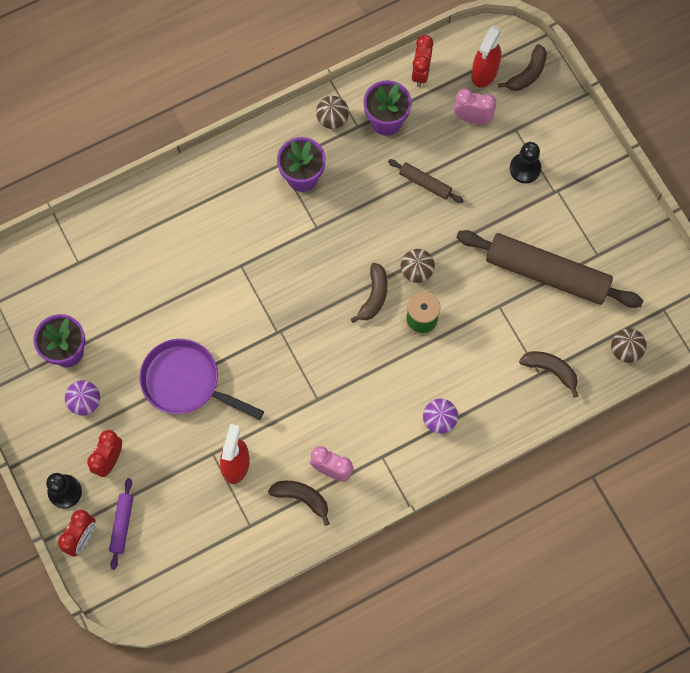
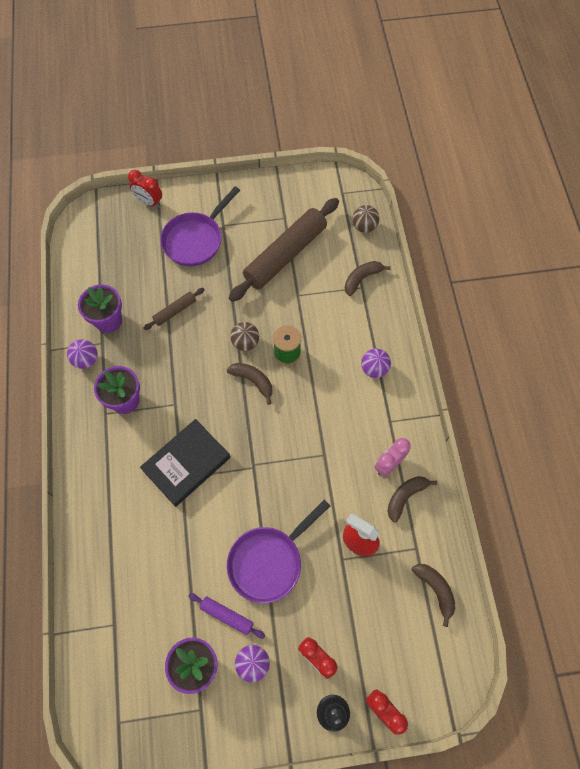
camera: 70 degrees left, 5 degrees down
purple rolling pin [109,478,134,570] -> purple rolling pin moved to [188,593,265,638]
brown ball [316,96,349,129] -> purple ball [67,339,98,369]
red clock [411,35,433,87] -> red clock moved to [128,170,162,208]
pink clock [454,89,496,124] -> none
red spray bottle [472,26,501,87] -> none
brown banana [498,44,547,91] -> brown banana moved to [412,564,456,627]
black pawn [510,142,541,183] -> purple pan [160,186,240,266]
none -> black book [140,419,230,507]

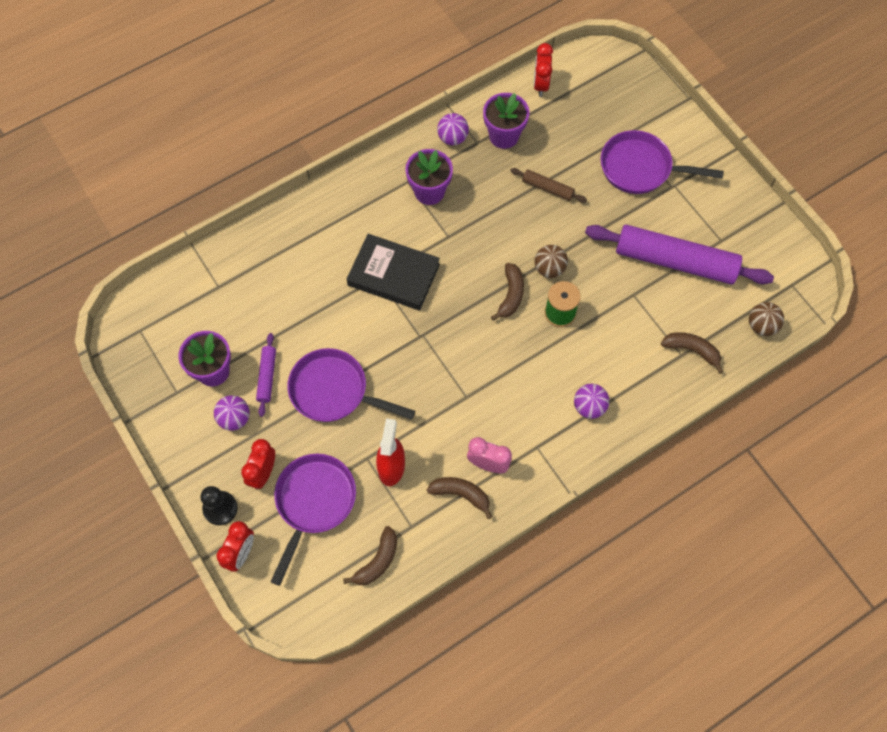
camera: 65 degrees right, 0 degrees up
red clock [128,170,162,208] -> red clock moved to [534,43,553,97]
brown rolling pin [229,198,339,302] -> purple rolling pin [585,224,774,284]
none -> purple pan [270,454,356,586]

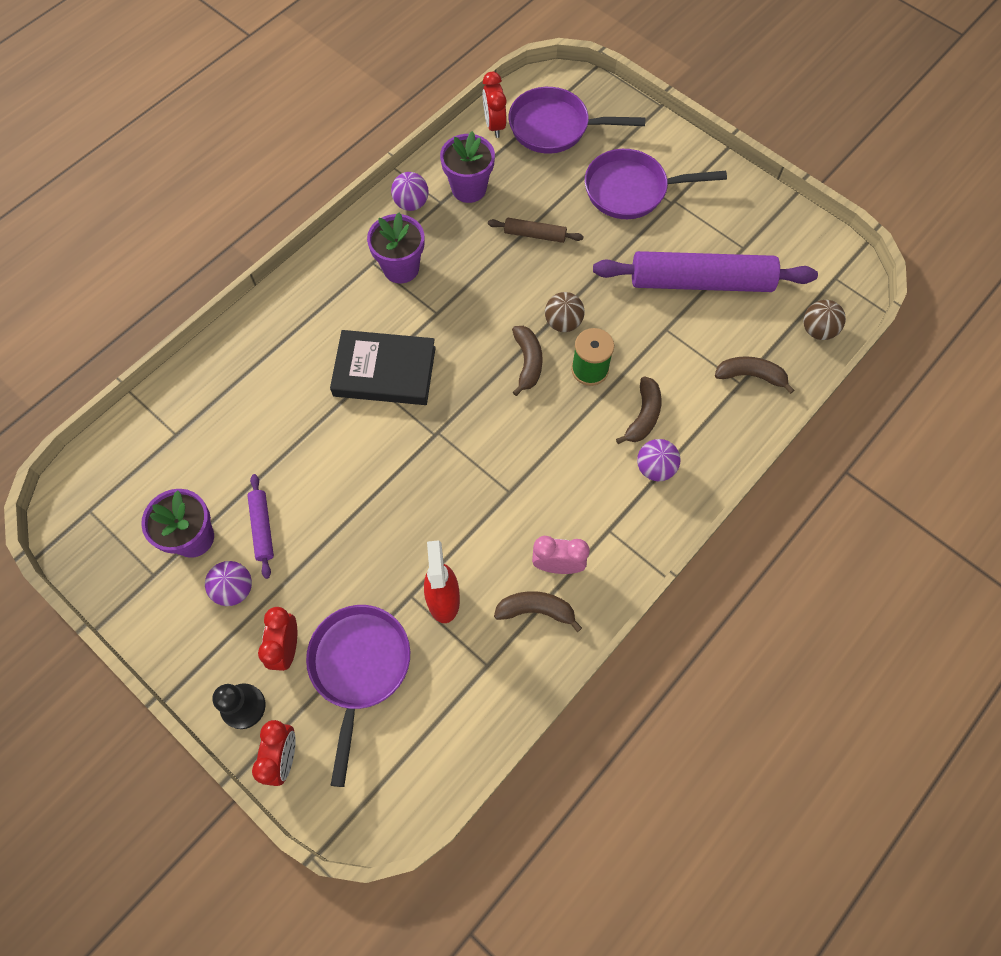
camera: 15 degrees left, 0 degrees up
purple pan [287,348,415,422] -> purple pan moved to [508,87,646,154]
brown banana [343,526,397,585] -> brown banana moved to [616,376,661,444]

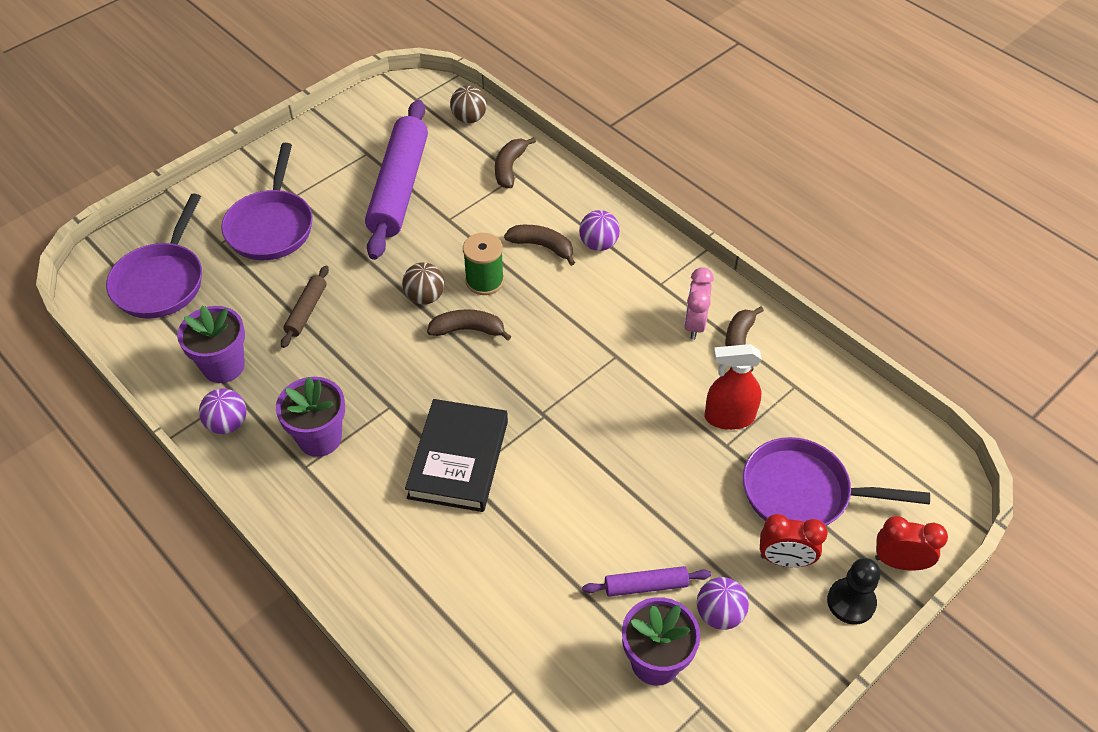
camera: 85 degrees left, 15 degrees down
red clock [483,72,506,138] -> none

